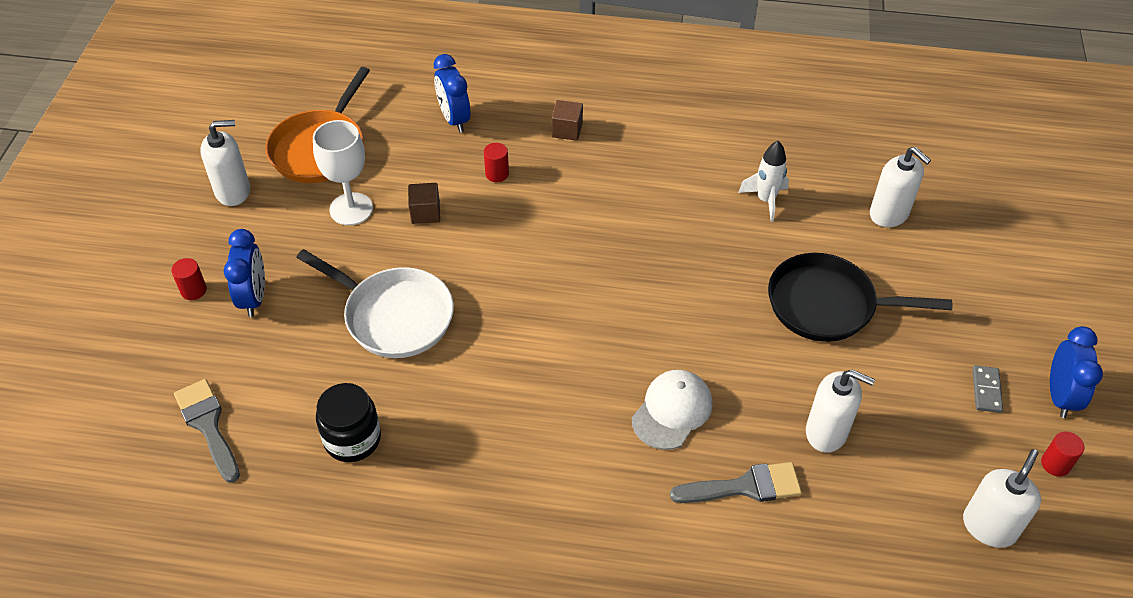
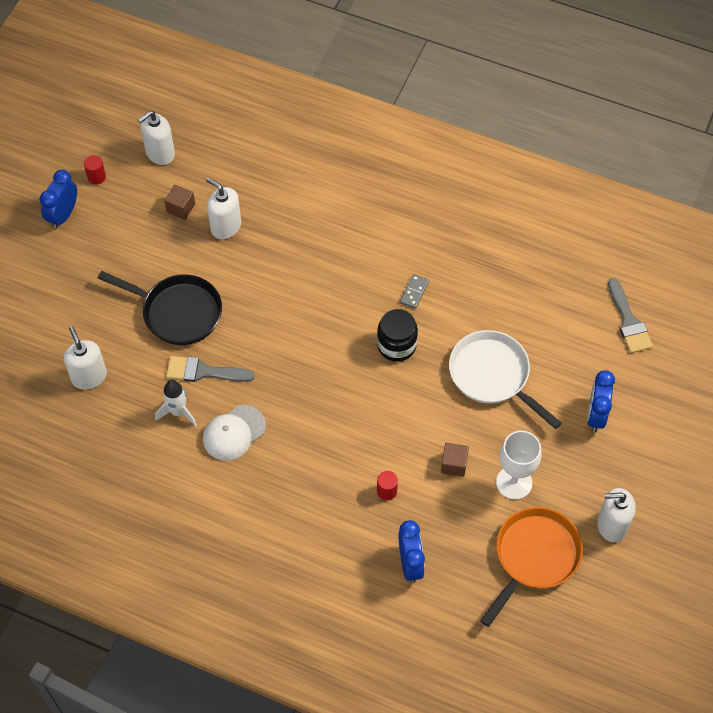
camera: 165 degrees left, 10 degrees up
red cylinder [171,258,207,300] -> none
black jar [316,383,381,462] -> black jar moved to [377,309,418,362]
brown cube [551,100,583,141] -> brown cube moved to [164,185,195,220]
white cap [632,370,712,450] -> white cap moved to [203,405,266,461]
grey brush [670,462,802,503] -> grey brush moved to [166,356,255,382]
grey domino [972,365,1003,413] -> grey domino moved to [400,274,429,309]

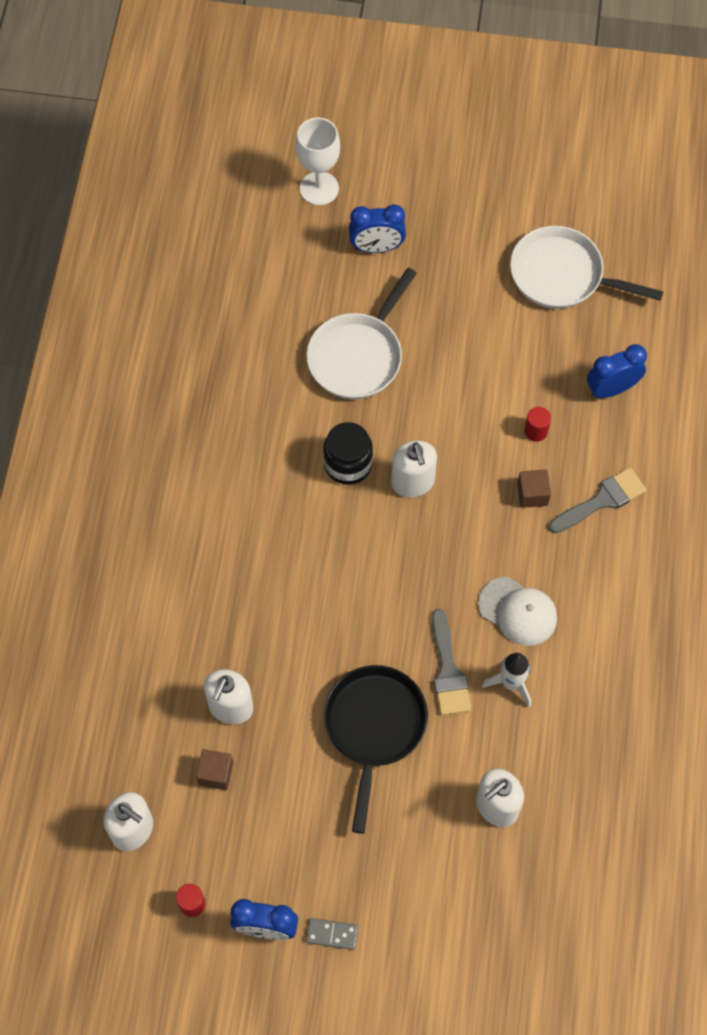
camera: 105 degrees left, 5 degrees up
grey domino [400,274,429,309] -> grey domino moved to [306,918,358,950]
brown cube [441,443,469,477] -> brown cube moved to [517,469,551,508]
orange pan [481,507,583,627] -> white pan [510,226,663,309]
white goblet [496,431,542,500] -> white goblet moved to [296,117,340,205]
white soap dispenser [597,488,636,542] -> white soap dispenser moved to [391,441,437,497]
grey brush [608,278,653,353] -> grey brush moved to [549,467,647,533]

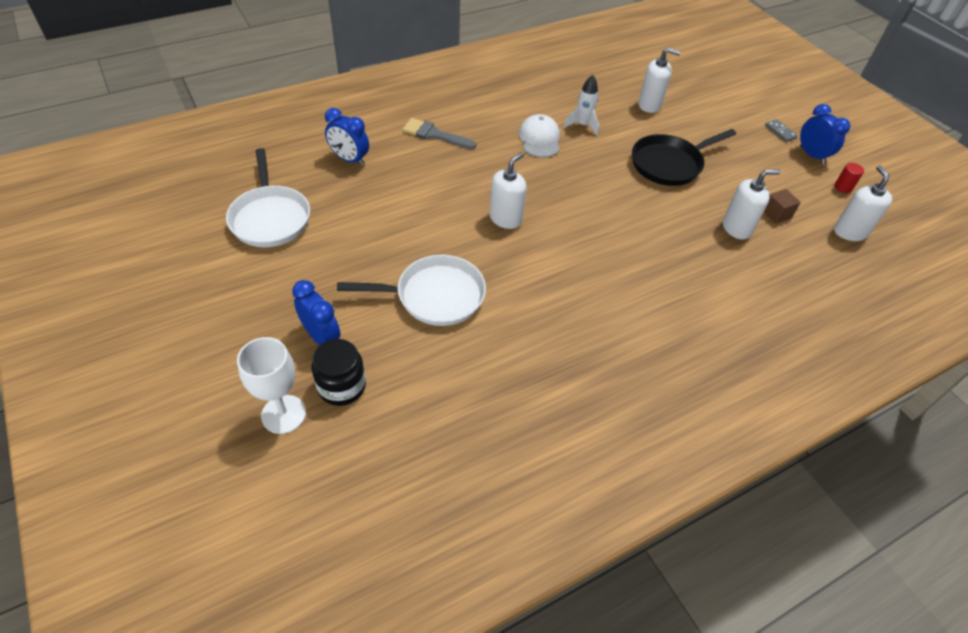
camera: 130 degrees left, 15 degrees down
black jar [323,422,373,485] -> black jar moved to [312,339,366,406]
grey brush [432,609,471,715] -> none
brown cube [517,469,551,508] -> none
red cylinder [524,407,551,442] -> none

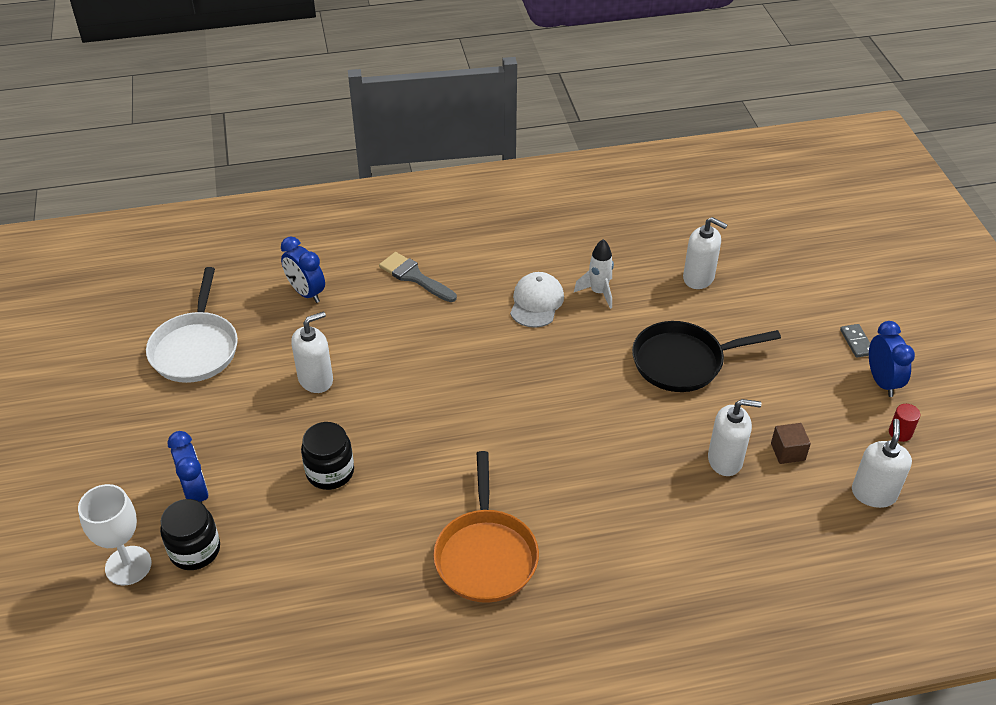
camera: 20 degrees right, 5 degrees down
white pan [337,255,486,326] -> black jar [301,422,354,490]
white soap dispenser [490,152,527,229] -> white soap dispenser moved to [291,311,333,393]
none -> orange pan [433,451,539,603]

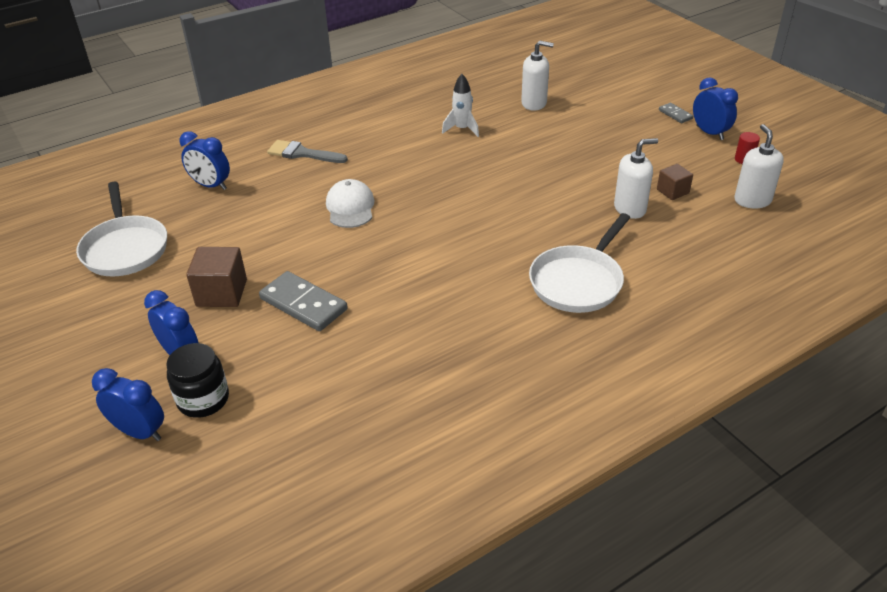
camera: 20 degrees left, 5 degrees down
white goblet [78,484,152,586] -> blue clock [92,368,164,441]
white soap dispenser [291,311,333,393] -> none
black jar [301,422,354,490] -> grey domino [259,271,348,331]
orange pan [433,451,539,603] -> none
white cap [510,272,564,328] -> white cap moved to [326,179,375,228]
black pan [632,321,781,392] -> none
none -> brown cube [186,247,247,307]
none -> white pan [529,213,630,313]

